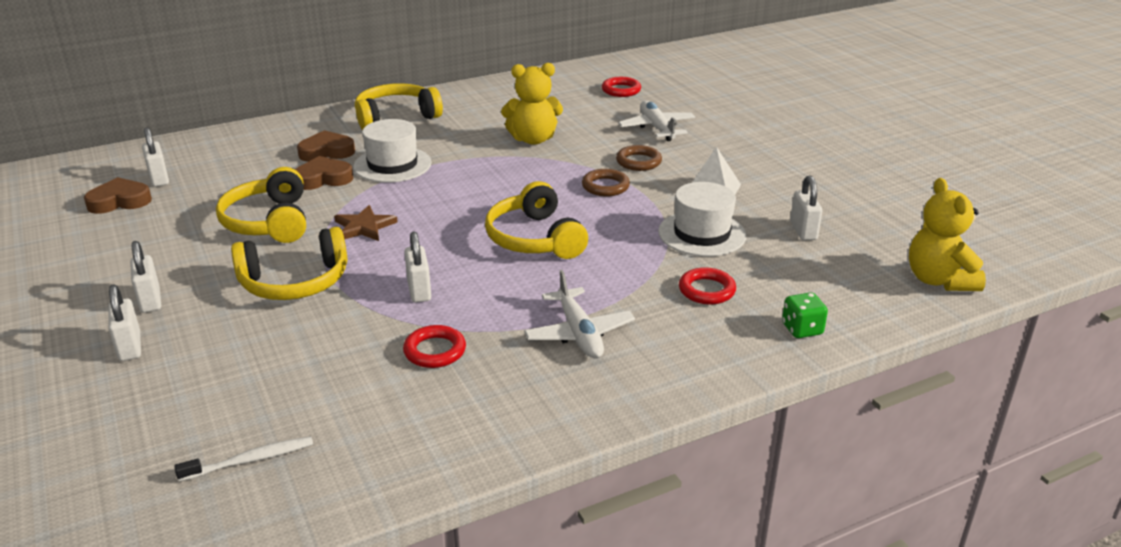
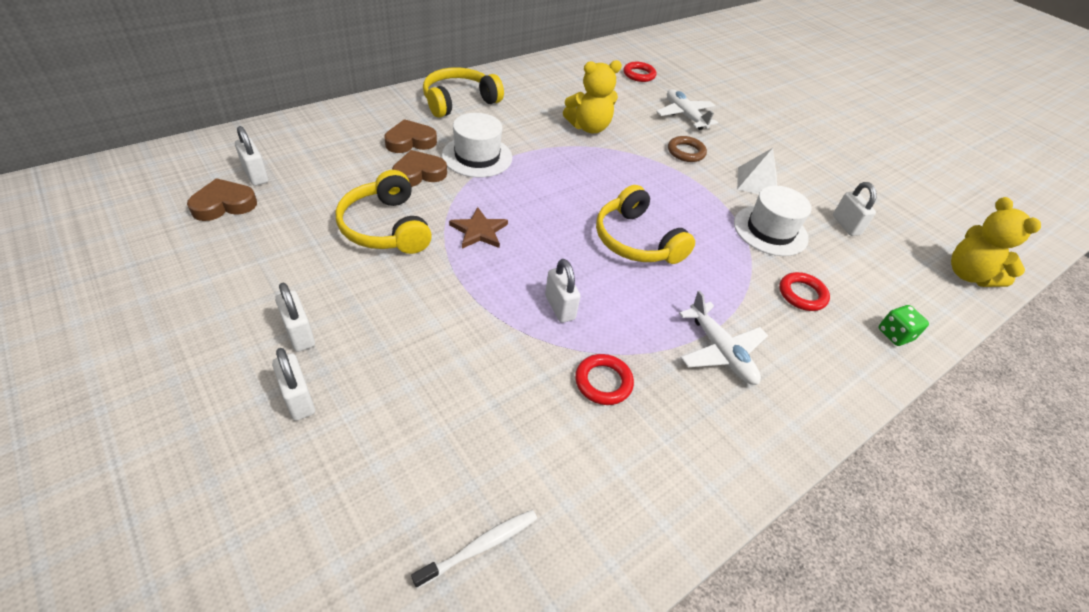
camera: 15 degrees left, 15 degrees up
yellow headphones [231,227,347,300] -> none
brown ring [582,169,630,196] -> none

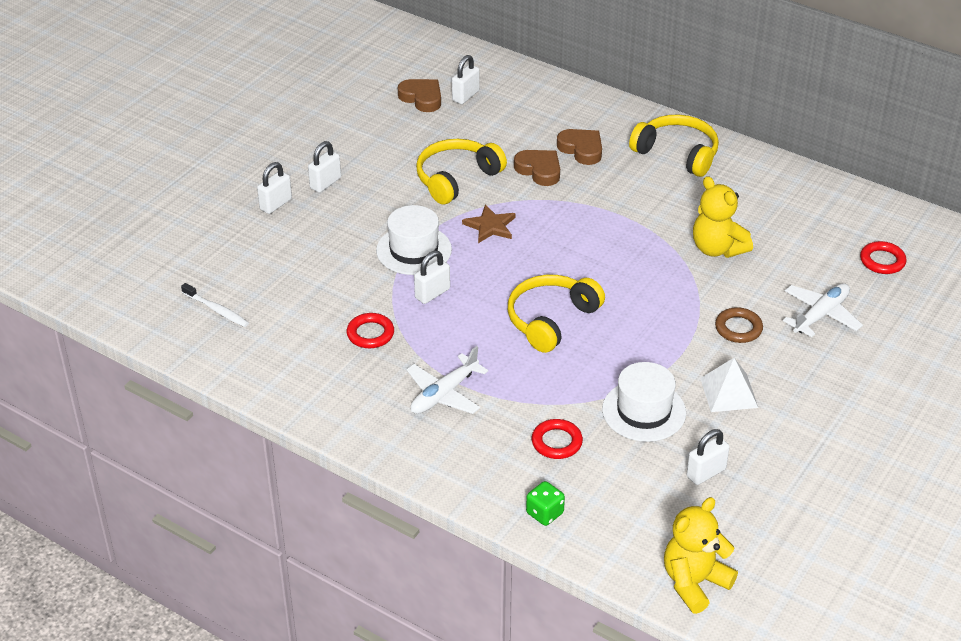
camera: 75 degrees right, 5 degrees down
white hat [442,113,512,178] -> white hat moved to [376,205,452,275]

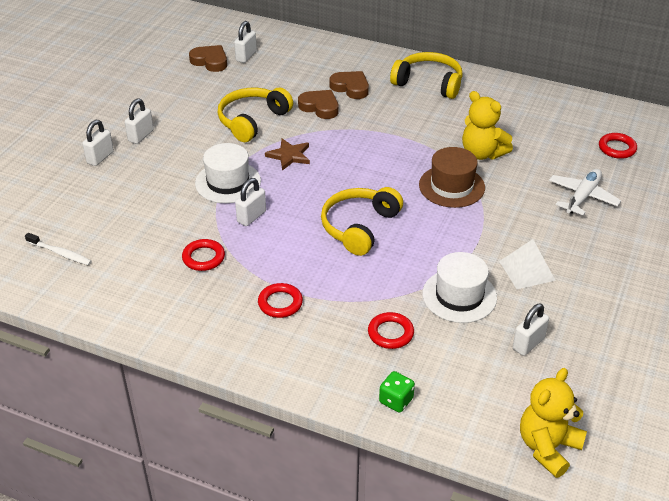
camera: 10 degrees left, 0 degrees up
white plane [406,346,488,414] -> red ring [258,283,303,318]
brown ring [715,307,763,343] -> none
none -> brown hat [419,147,485,208]

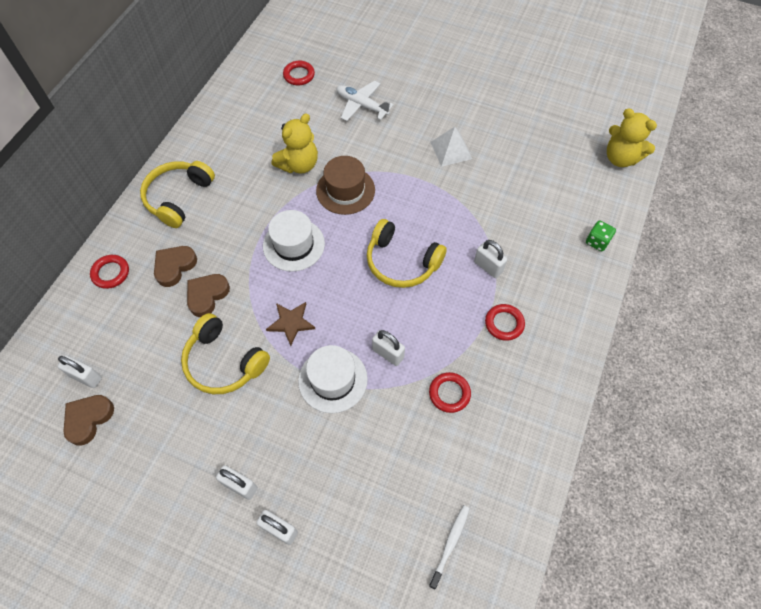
camera: 90 degrees left, 20 degrees up
red ring [368,312,414,349] -> red ring moved to [90,255,129,289]
white hat [422,252,497,323] -> white hat moved to [263,210,325,272]
white padlock [513,303,549,356] -> white padlock moved to [474,240,507,278]

